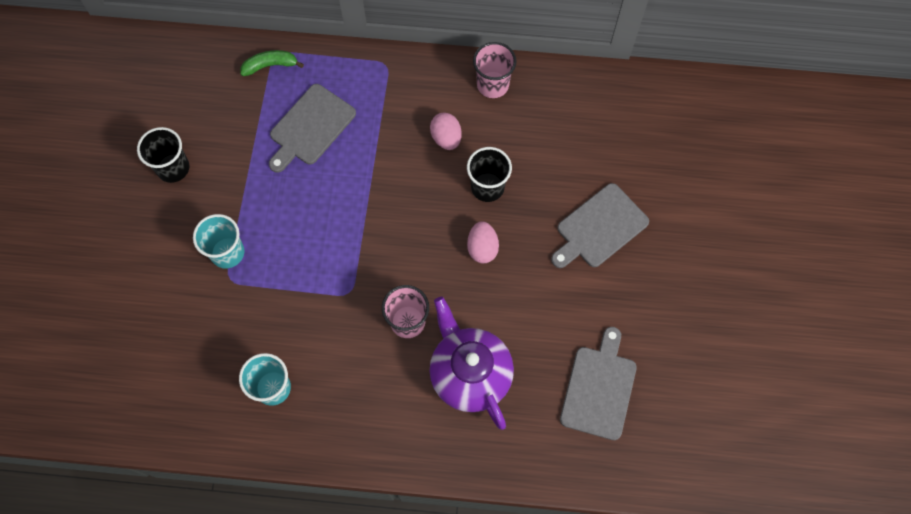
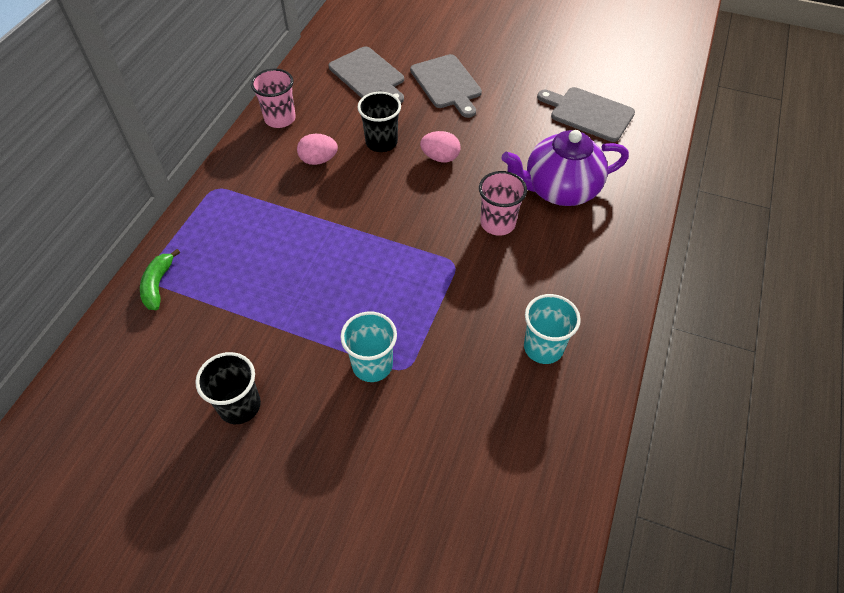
camera: 75 degrees left, 15 degrees down
grey cutting board [269,84,356,173] -> grey cutting board moved to [329,46,404,103]

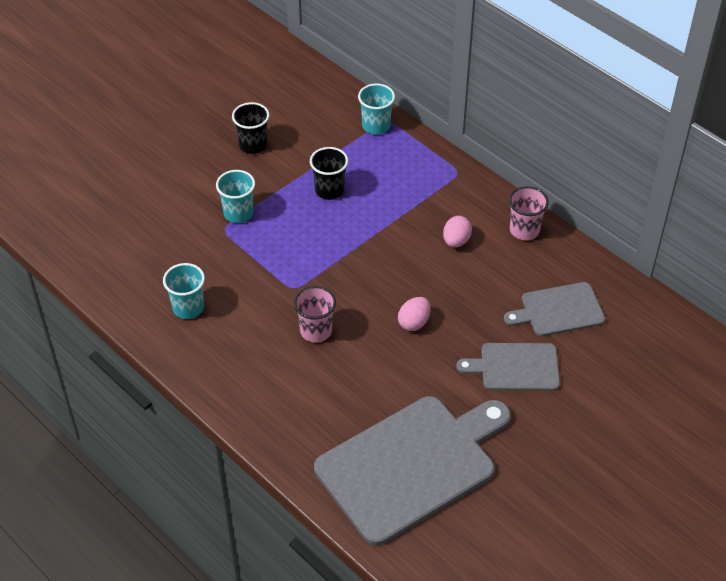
camera: 115 degrees right, 5 degrees down
green banana [140,249,180,310] -> turquoise cup [358,84,395,135]
black cup [357,92,401,152] -> black cup moved to [310,147,348,200]
purple teapot [501,130,629,206] -> none
grey cutting board [537,87,635,142] -> grey cutting board [314,396,511,546], size x1.92

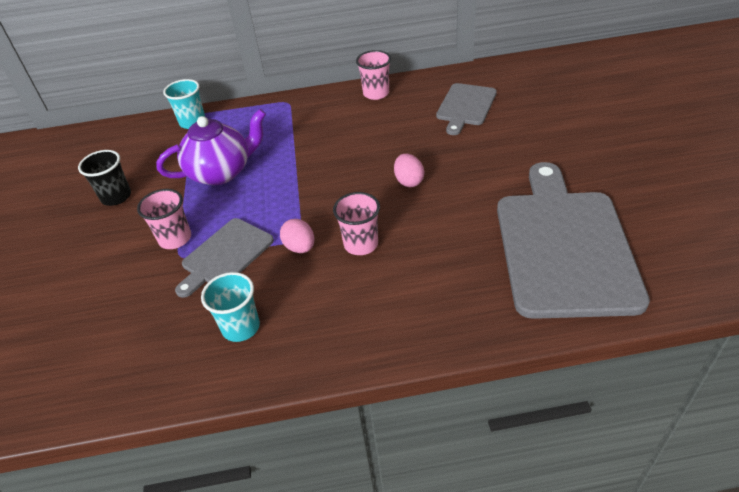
camera: 50 degrees left, 5 degrees down
turquoise cup [216,170,255,223] -> pink cup [137,189,191,249]
black cup [310,147,348,200] -> purple teapot [156,109,266,185]
pink egg [443,216,472,248] -> pink egg moved to [280,219,315,253]
grey cutting board [456,343,560,391] -> grey cutting board moved to [175,218,274,298]

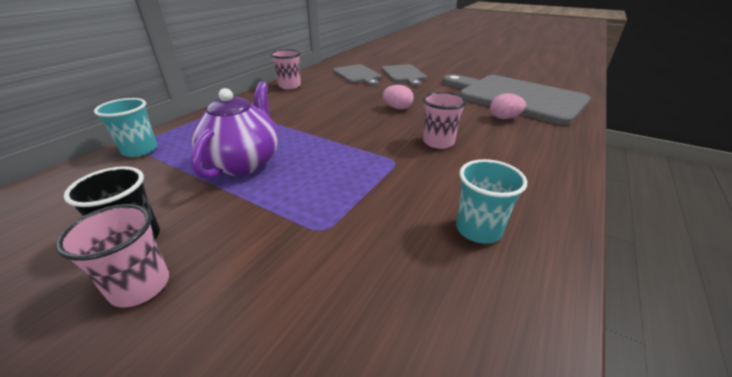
camera: 55 degrees left, 10 degrees down
pink cup [137,189,191,249] -> pink cup moved to [56,204,169,307]
grey cutting board [175,218,274,298] -> grey cutting board moved to [382,64,427,87]
pink egg [280,219,315,253] -> pink egg moved to [490,93,526,119]

